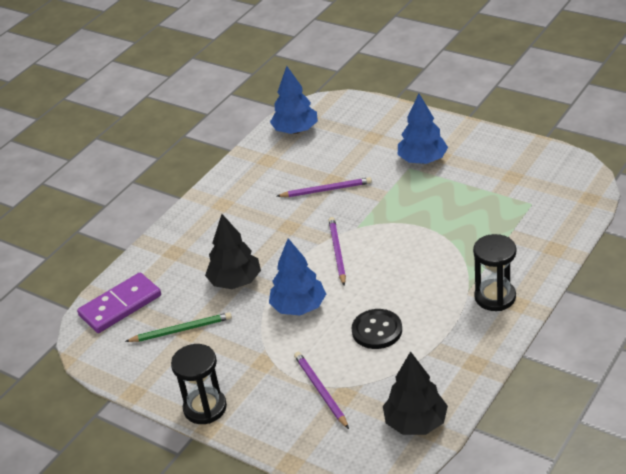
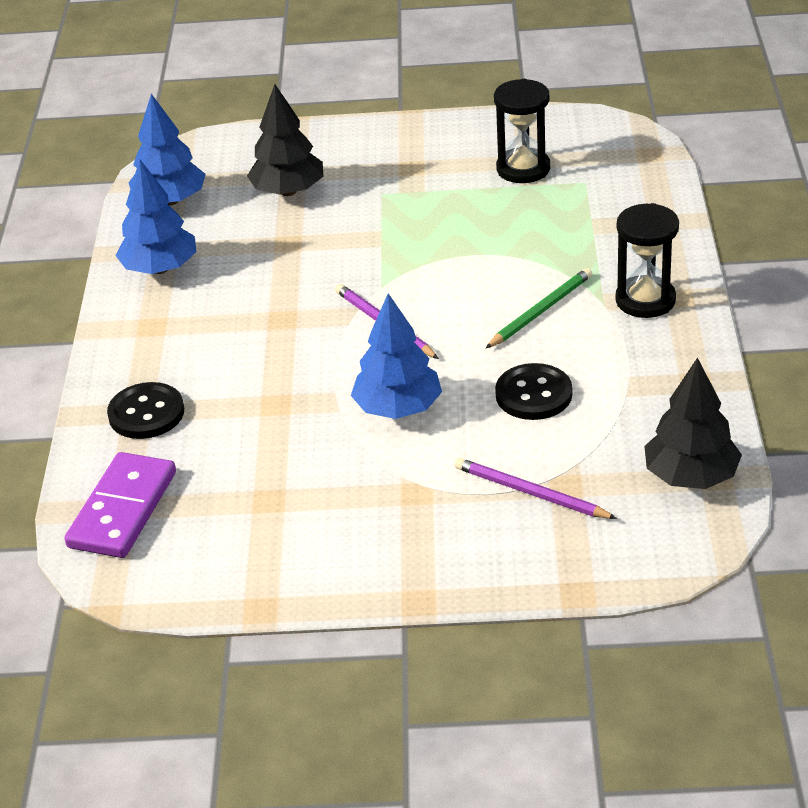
camera: 35 degrees left, 0 degrees up
green pencil [125,312,232,342] -> green pencil moved to [486,268,592,348]
black hourglass [171,344,227,424] -> black hourglass moved to [494,79,550,183]
black tree [205,214,261,289] -> black tree moved to [247,84,323,196]
purple pencil [277,177,372,197] -> none
blue tree [398,94,448,164] -> blue tree moved to [115,159,196,274]
none -> black button [107,382,184,439]

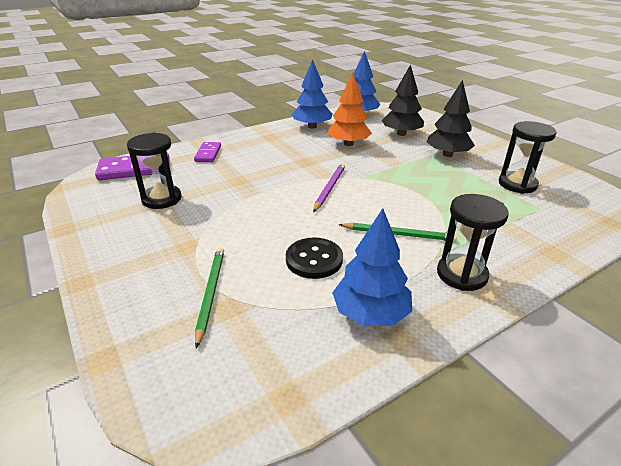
camera: 55 degrees right, 5 degrees down
black button [107,382,184,439] -> purple domino [194,142,221,162]
blue tree [351,293,442,419] -> blue tree moved to [332,208,412,326]
purple pencil [454,458,617,519] -> green pencil [195,248,224,348]
black tree [644,358,742,489] -> black tree moved to [427,80,475,157]
none -> black hourglass [127,132,182,209]
none -> orange tree [327,72,372,146]

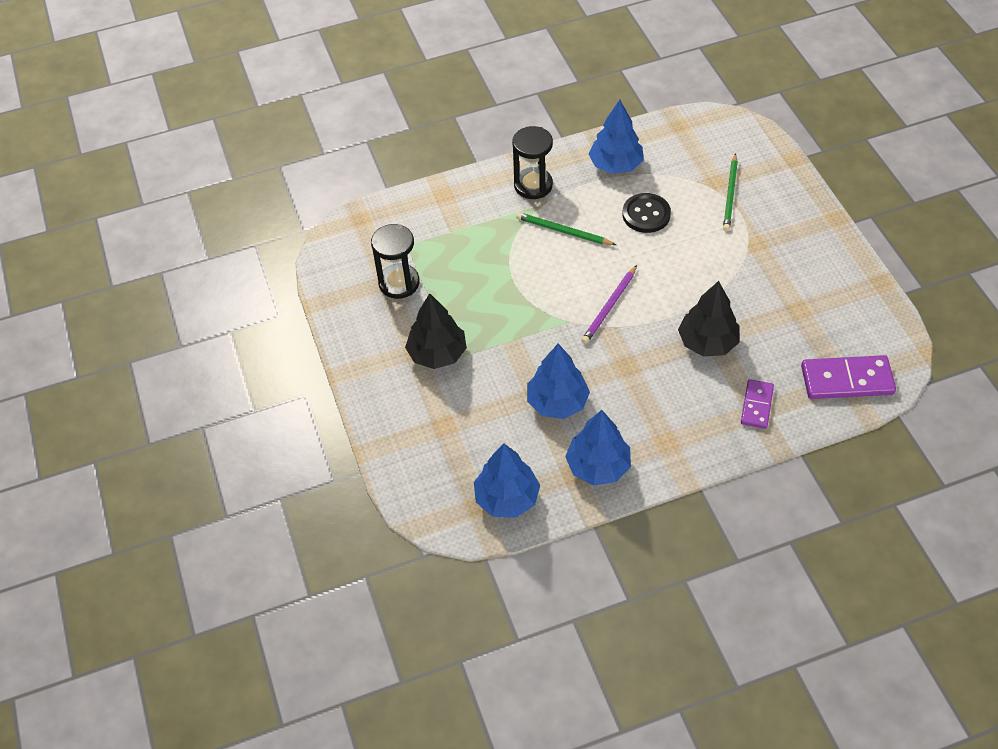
camera: 165 degrees left, 20 degrees up
black hourglass [127,132,182,209] -> none
orange tree [327,72,372,146] -> blue tree [527,344,590,419]
black tree [382,64,424,136] -> black tree moved to [678,281,740,357]

